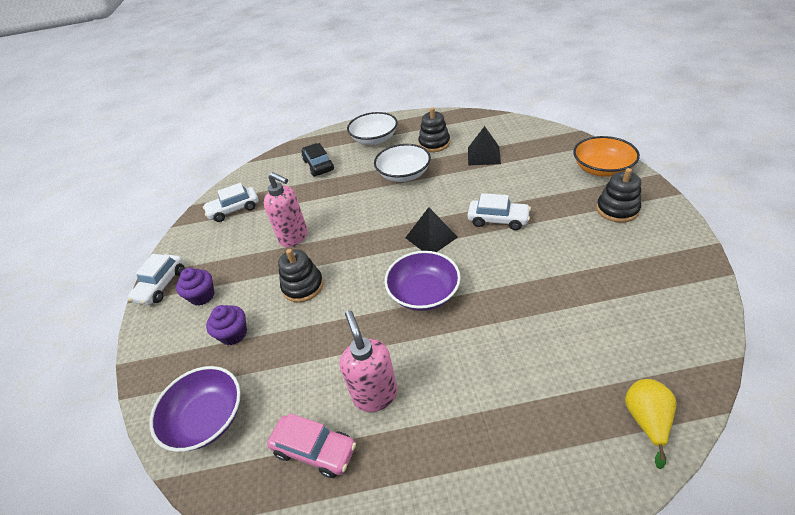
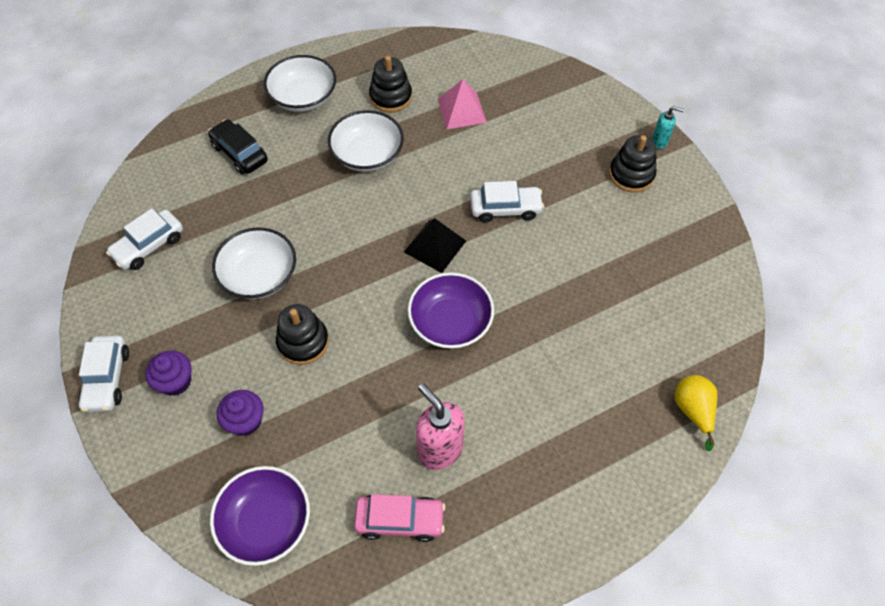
camera: 25 degrees left, 15 degrees up
pink soap dispenser [264,172,308,247] -> white bowl [212,228,296,299]
black pyramid [468,126,501,165] -> pink pyramid [438,79,487,129]
orange bowl [573,136,640,177] -> none
none -> turquoise soap dispenser [652,106,684,149]

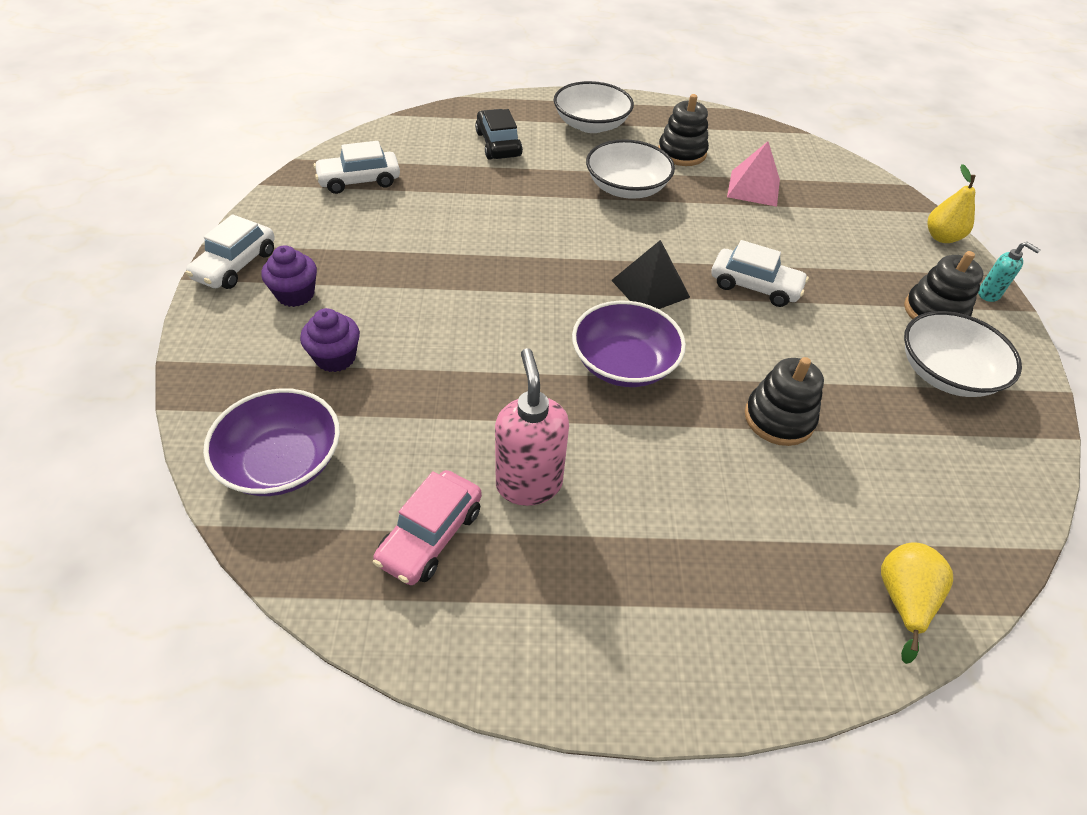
camera: 25 degrees right, 10 degrees down
white bowl [212,228,296,299] -> white bowl moved to [904,311,1022,397]
black stacking toy [276,304,329,365] -> black stacking toy moved to [745,357,824,446]
pink car [354,494,445,542] -> pink car turned 90 degrees clockwise [373,470,482,585]
none -> yellow pear [927,164,976,243]

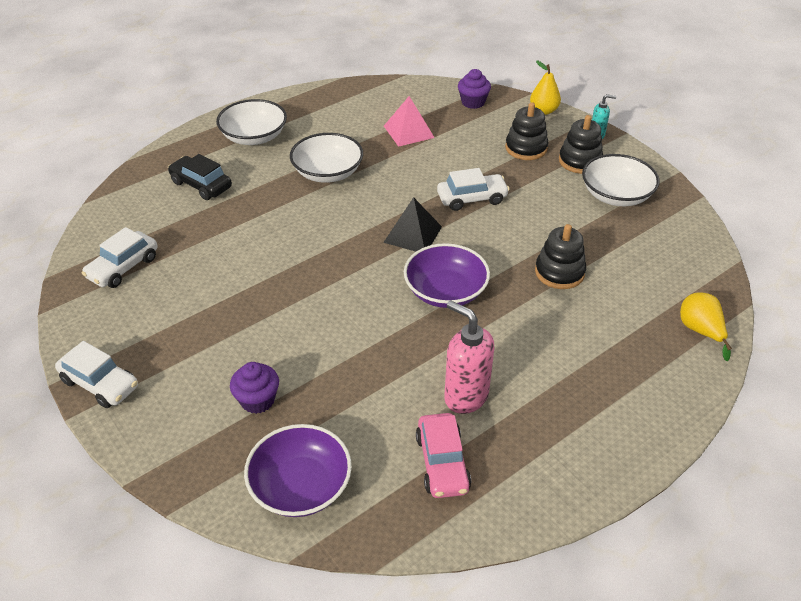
camera: 35 degrees left, 5 degrees down
white car [185,214,275,289] -> white car turned 45 degrees counterclockwise [55,341,138,408]
purple cupcake [261,245,317,307] -> purple cupcake moved to [458,69,491,109]
black stacking toy [658,94,709,166] -> black stacking toy moved to [505,102,548,160]

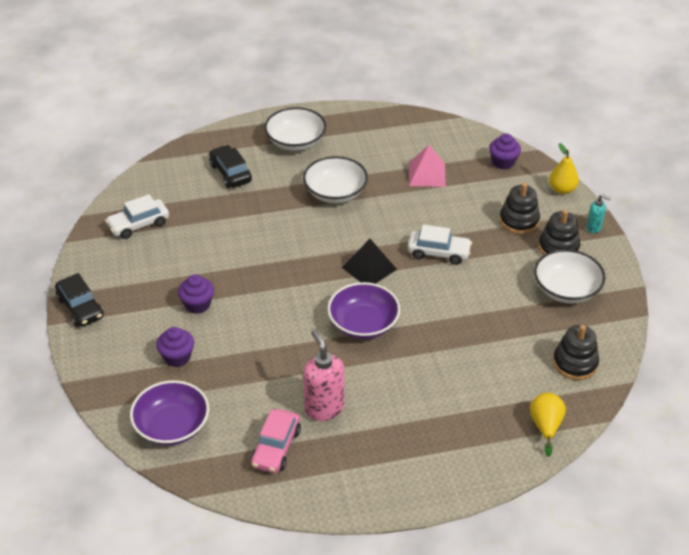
camera: 25 degrees right, 0 degrees up
white car [55,341,138,408] -> black car [55,273,104,327]
black stacking toy [535,224,586,289] -> black stacking toy moved to [553,325,599,380]
none -> purple cupcake [178,275,214,314]

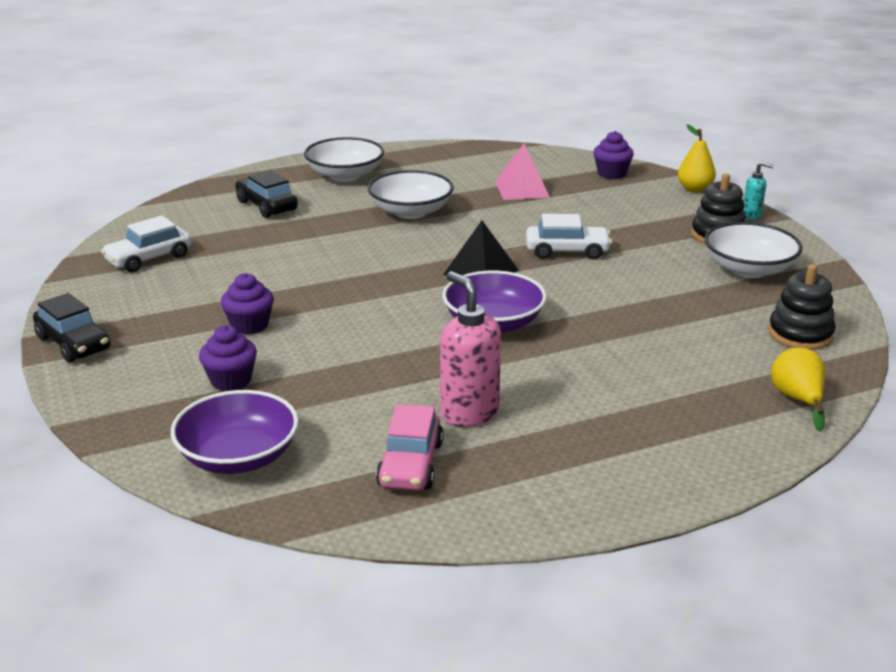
camera: 10 degrees left, 15 degrees down
black stacking toy [499,183,540,234] -> none

